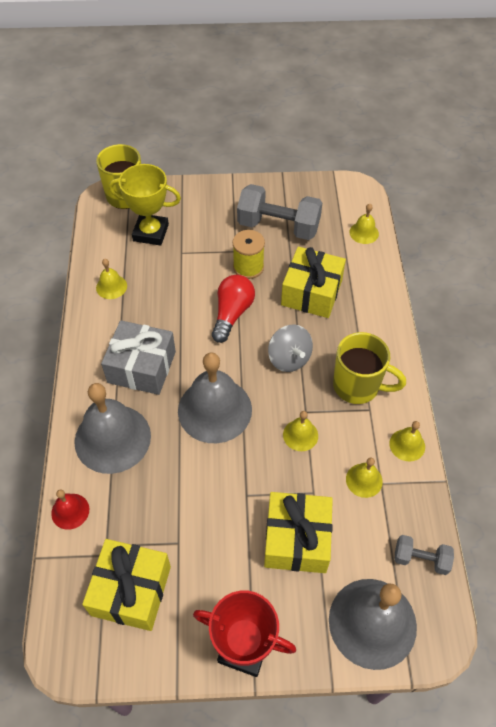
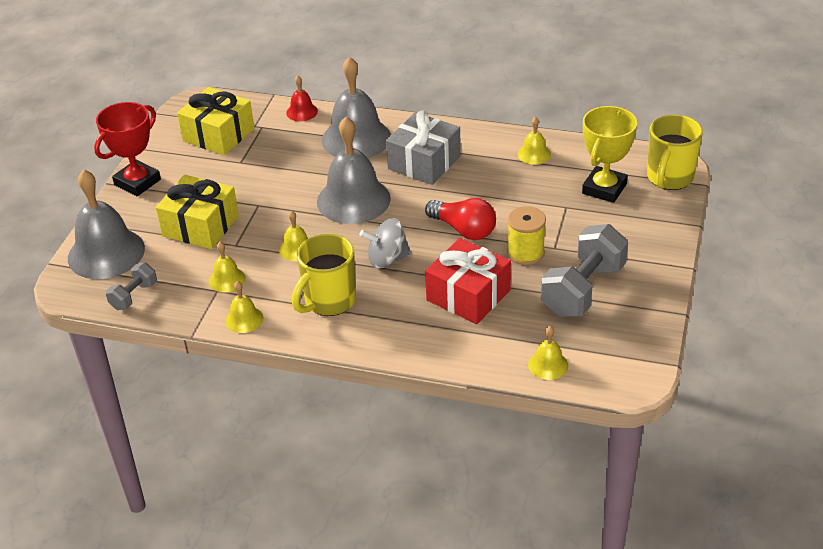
camera: 110 degrees right, 15 degrees down
yellow gift [281,247,346,318] -> red gift [425,238,511,324]

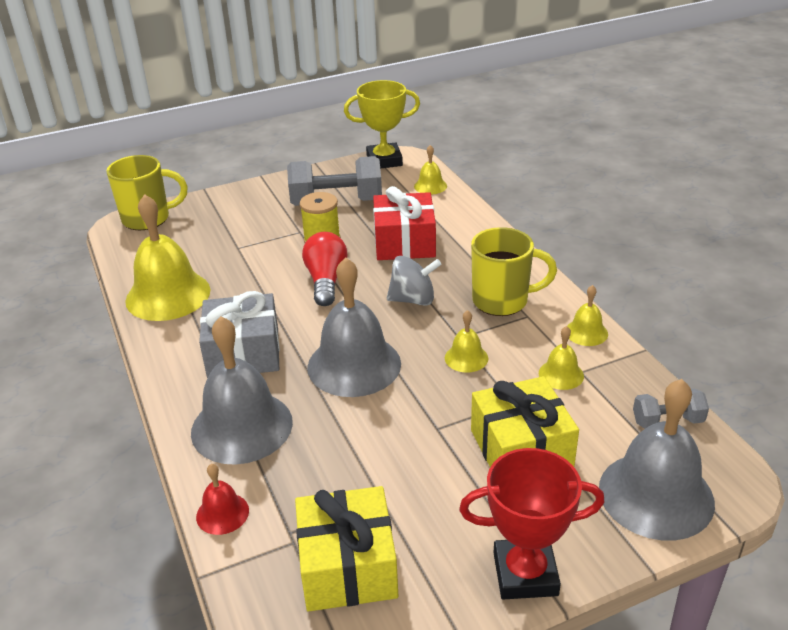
camera: 130 degrees left, 5 degrees down
grey spinning top [359,218,411,268] -> grey spinning top turned 45 degrees counterclockwise [387,256,441,306]
yellow bell [517,117,551,165] -> yellow bell [125,194,210,321], size x2.14
yellow trophy [582,106,637,203] -> yellow trophy moved to [344,80,420,169]

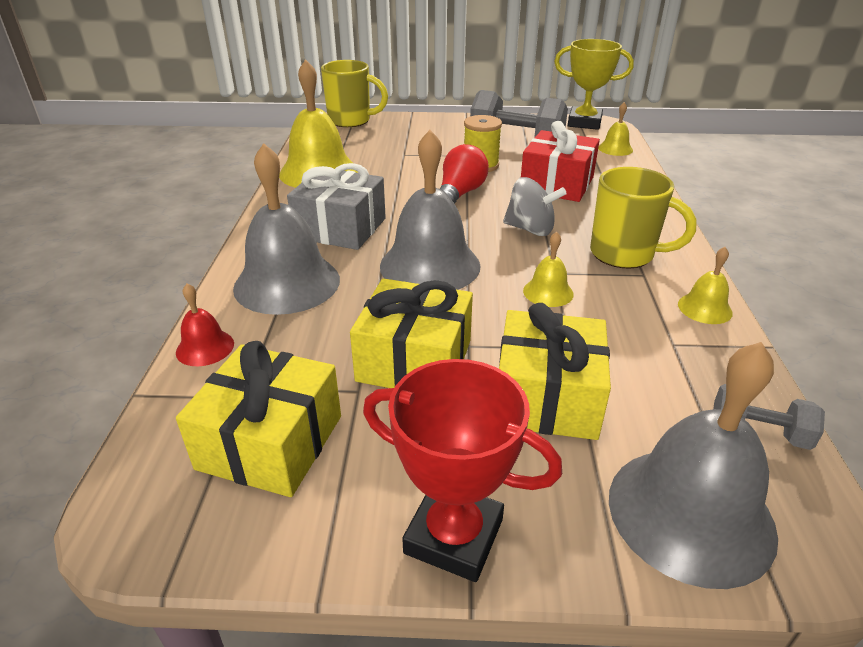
camera: 25 degrees right, 0 degrees up
yellow bell [539,326,584,390] -> none
none -> yellow gift [350,278,473,388]

